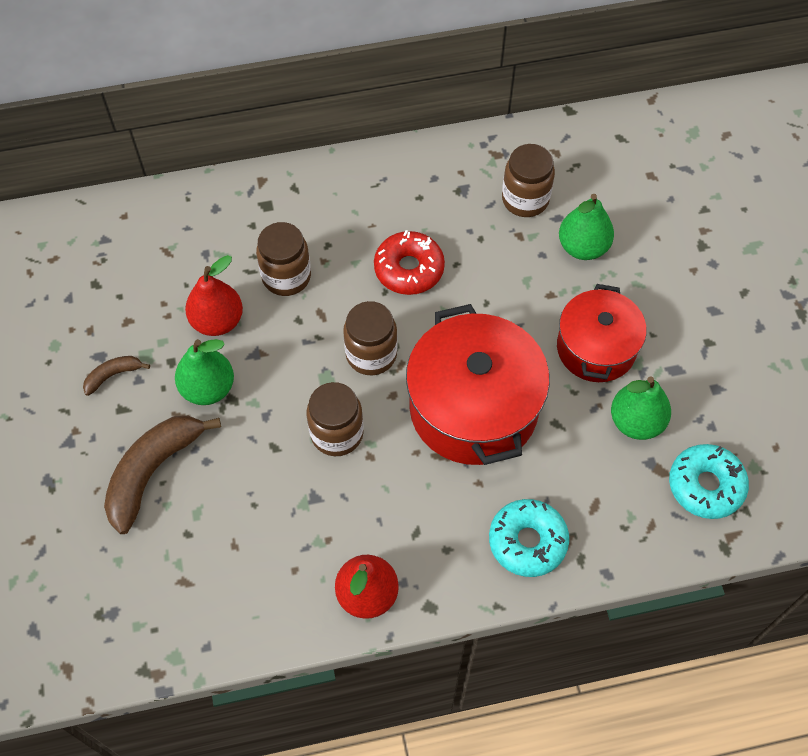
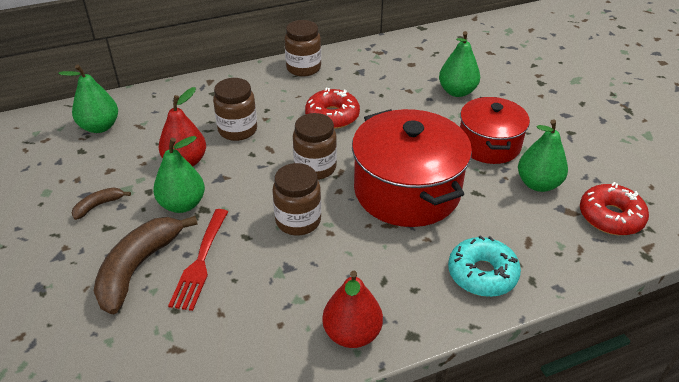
camera: 10 degrees left, 20 degrees down
brown jar [502,144,555,217] -> brown jar moved to [284,20,321,77]
turquoise donut [669,444,749,519] -> red donut [580,182,649,235]
none -> green pear [59,64,118,133]
none -> red fork [168,209,228,311]

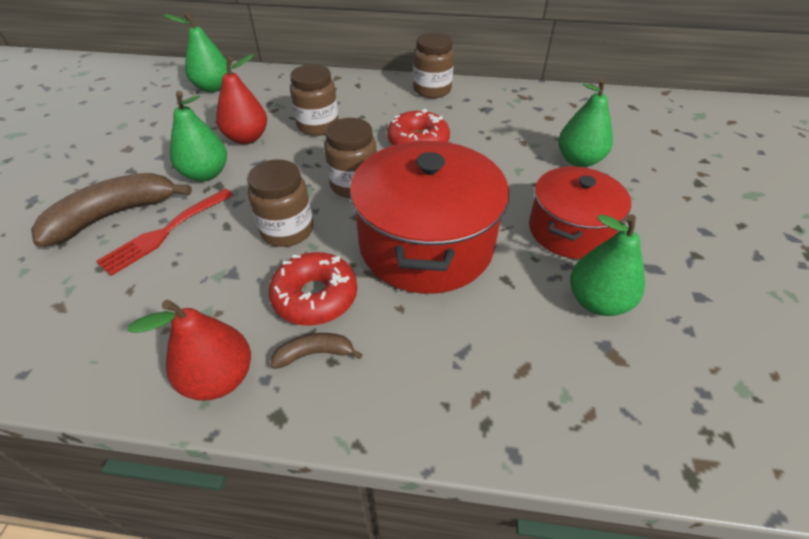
camera: 30 degrees right, 5 degrees up
brown banana [72,187,131,220] -> brown banana moved to [270,333,363,369]
turquoise donut [448,235,521,297] -> none
red donut [580,182,649,235] -> red donut moved to [269,252,357,326]

